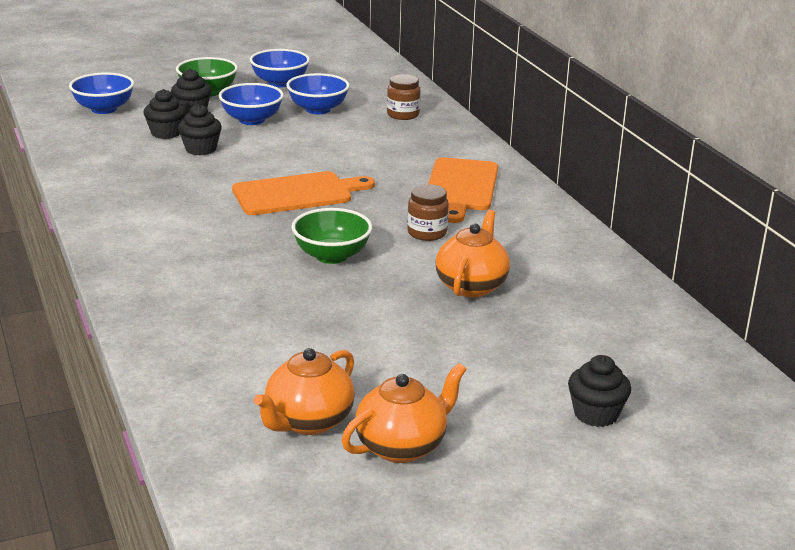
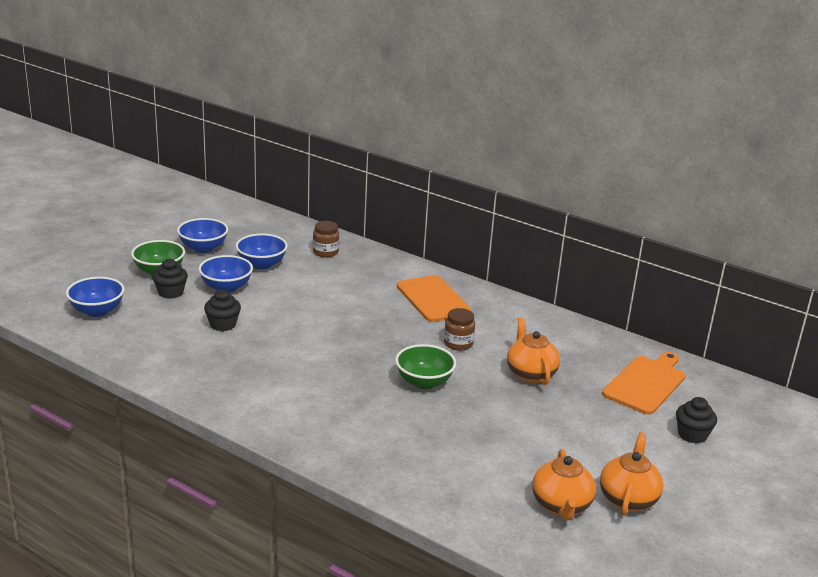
camera: 35 degrees left, 0 degrees up
black cupcake [143,89,186,139] -> none
orange cutting board [232,171,375,215] -> orange cutting board moved to [602,352,686,415]

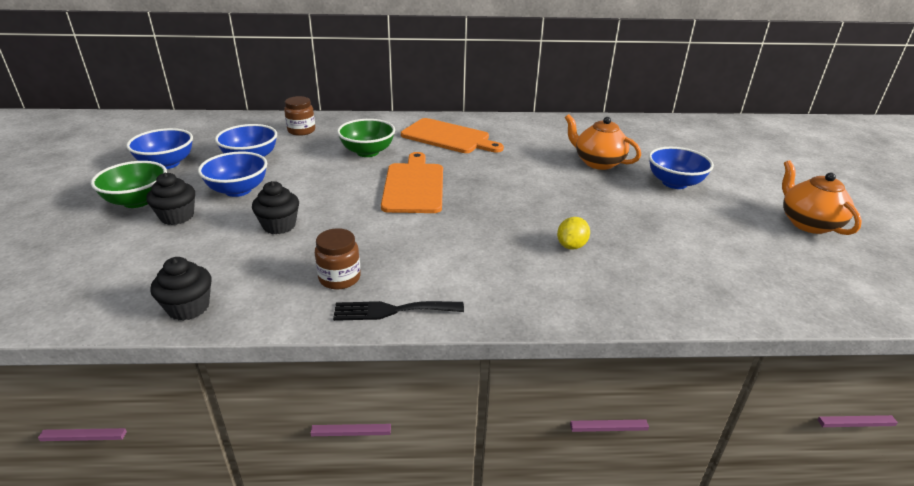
camera: 35 degrees left, 5 degrees up
blue bowl [66,277,125,317] -> blue bowl moved to [649,147,714,189]
green bowl [395,344,456,389] -> green bowl moved to [337,119,395,157]
brown jar [444,308,475,351] -> brown jar moved to [315,228,361,290]
orange teapot [532,449,596,521] -> none
orange cutting board [602,352,686,415] -> orange cutting board moved to [381,152,443,213]
black cupcake [676,397,717,444] -> black cupcake moved to [150,257,212,321]
none -> black fork [333,301,464,321]
none -> yellow lemon [557,217,590,250]

